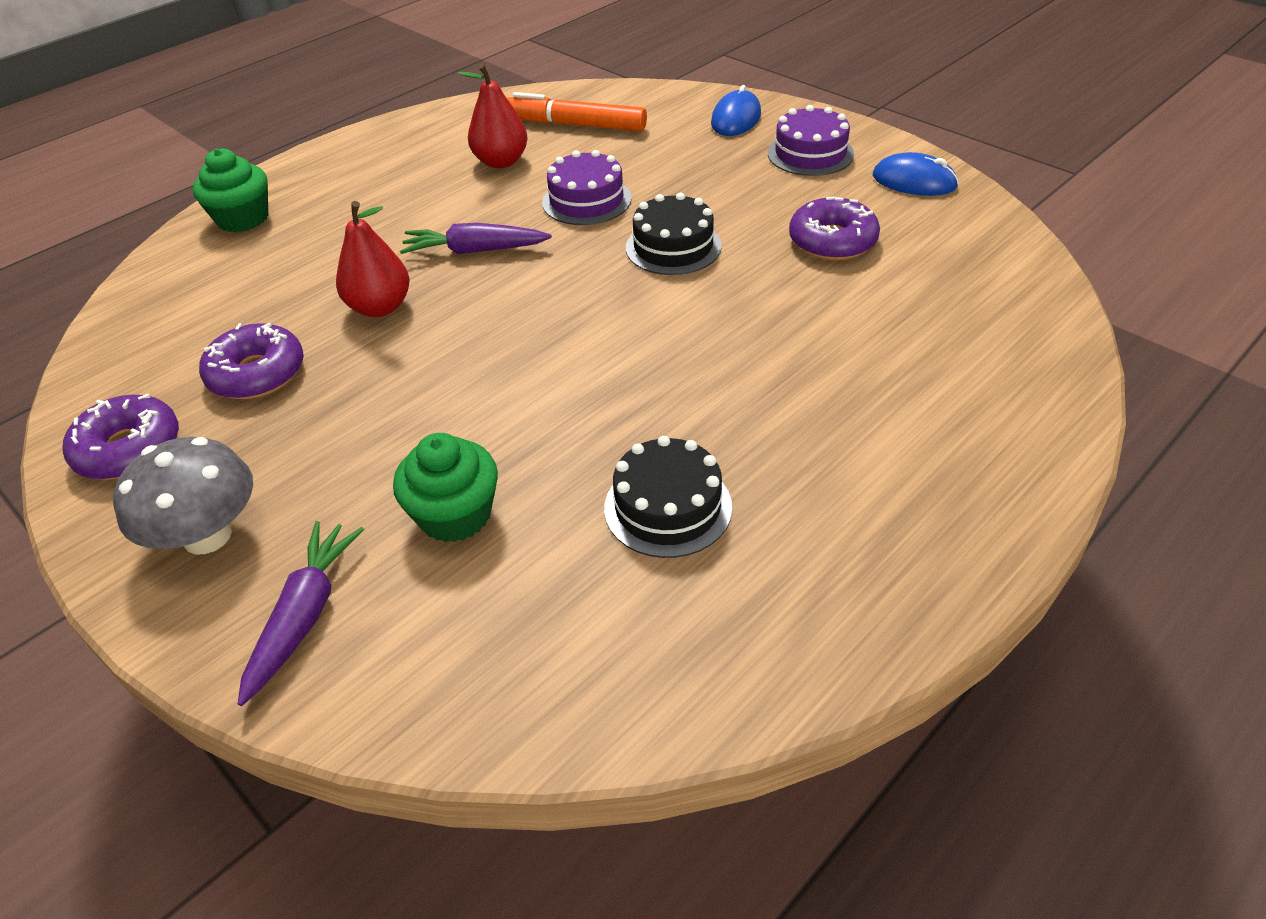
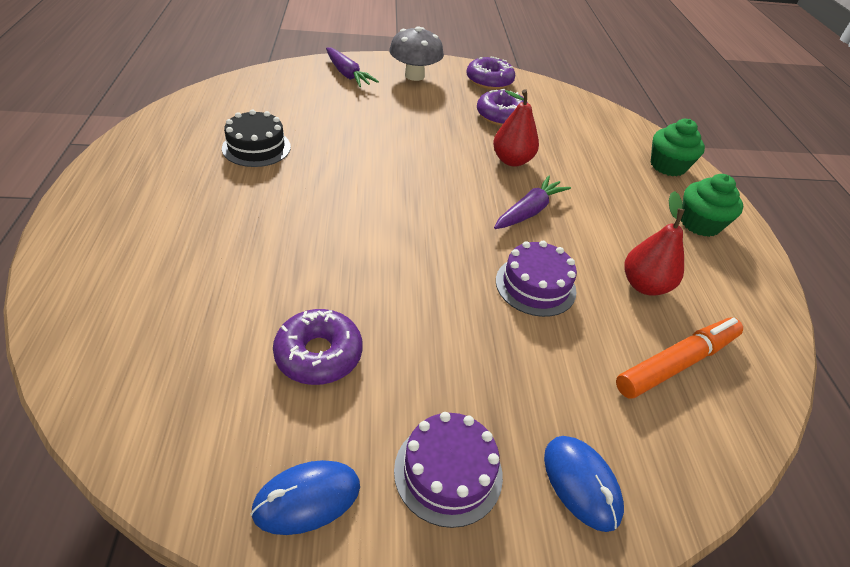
camera: 125 degrees right, 0 degrees up
green cupcake [393,433,498,542] -> green cupcake moved to [681,174,743,237]
black cake [626,193,722,275] -> none

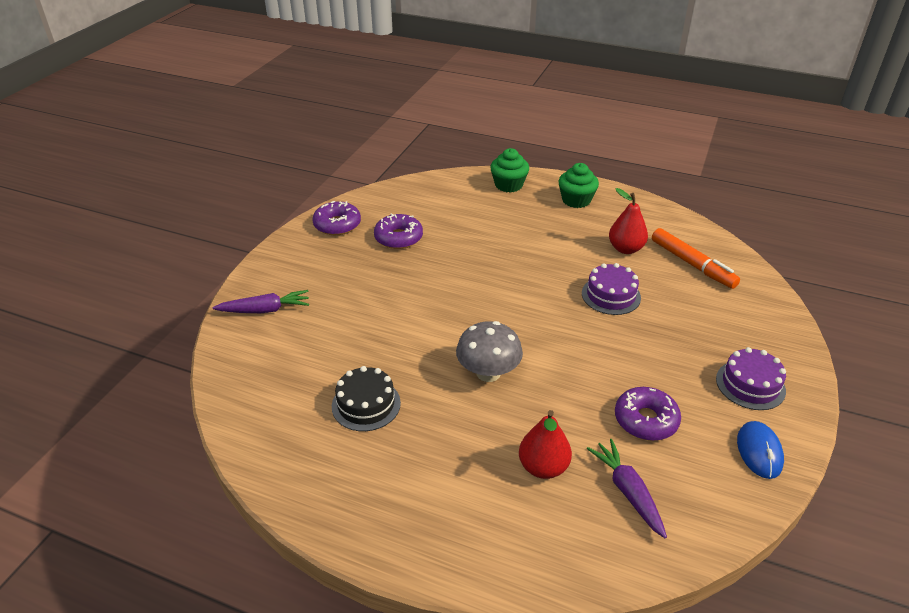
camera: 60 degrees left, 5 degrees down
grey mushroom [389,26,444,81] -> grey mushroom moved to [456,321,523,382]
red pear [493,89,539,167] -> red pear moved to [519,410,572,479]
purple carrot [494,175,571,229] -> purple carrot moved to [587,439,667,539]
blue mouse [544,436,624,532] -> none
orange marker [616,317,743,399] -> orange marker turned 150 degrees clockwise [652,228,740,289]

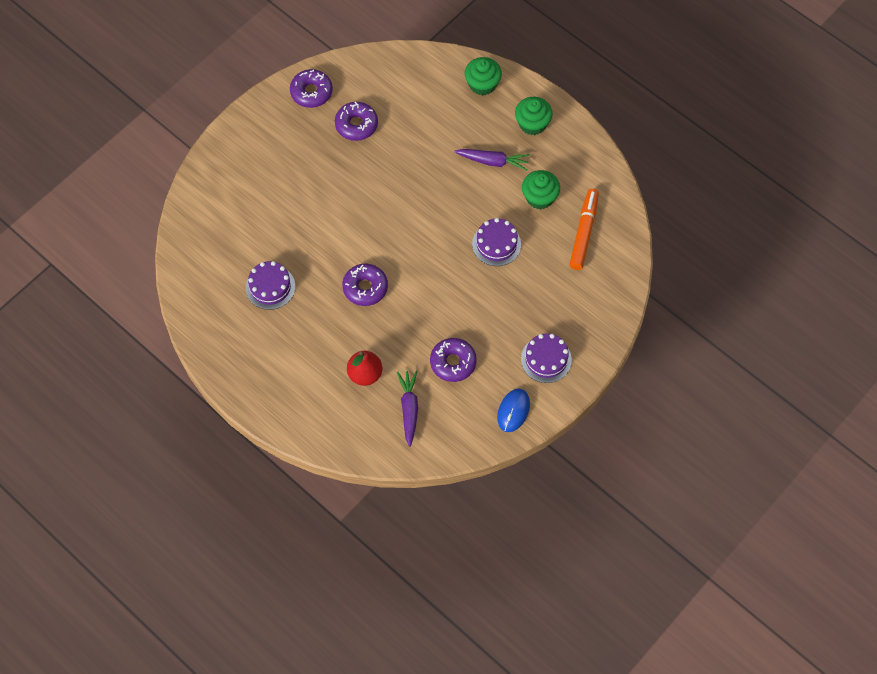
camera: 20 degrees right, 25 degrees up
purple carrot [212,290,309,313] -> purple carrot moved to [454,149,530,171]
black cake [332,366,401,431] -> purple cake [246,261,295,310]
grey mushroom [456,321,523,382] -> purple donut [342,263,388,306]
red pear [609,188,648,254] -> green cupcake [522,170,560,209]
orange marker [652,228,740,289] -> orange marker turned 150 degrees counterclockwise [569,189,599,270]

